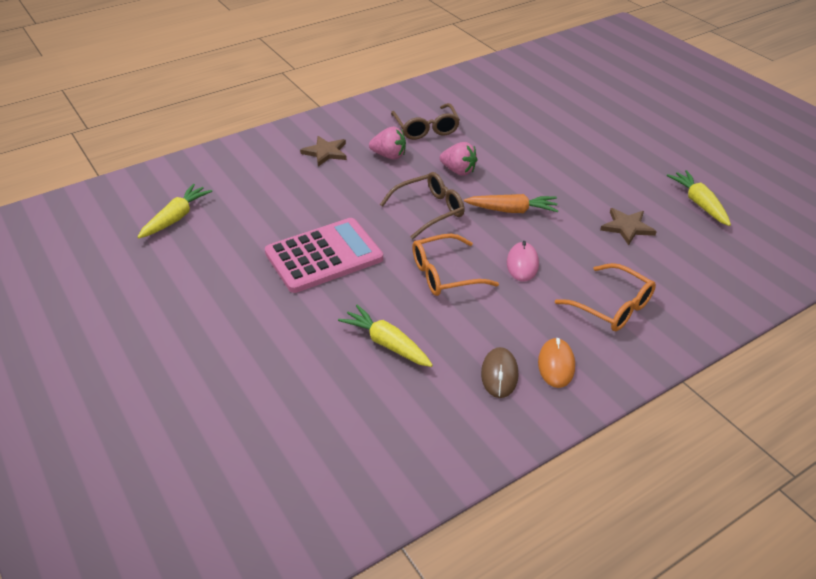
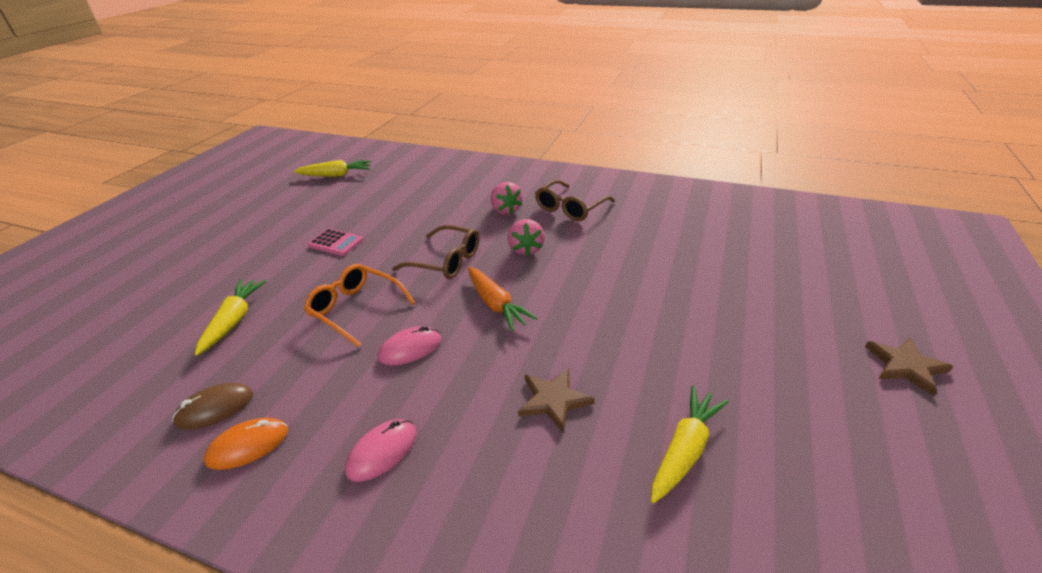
camera: 55 degrees right, 5 degrees down
pink calculator [265,218,383,293] -> pink calculator [308,228,363,256], size x0.49
brown star [300,136,347,166] -> brown star moved to [865,337,953,396]
orange glasses [555,263,656,331] -> pink mouse [345,419,416,482]

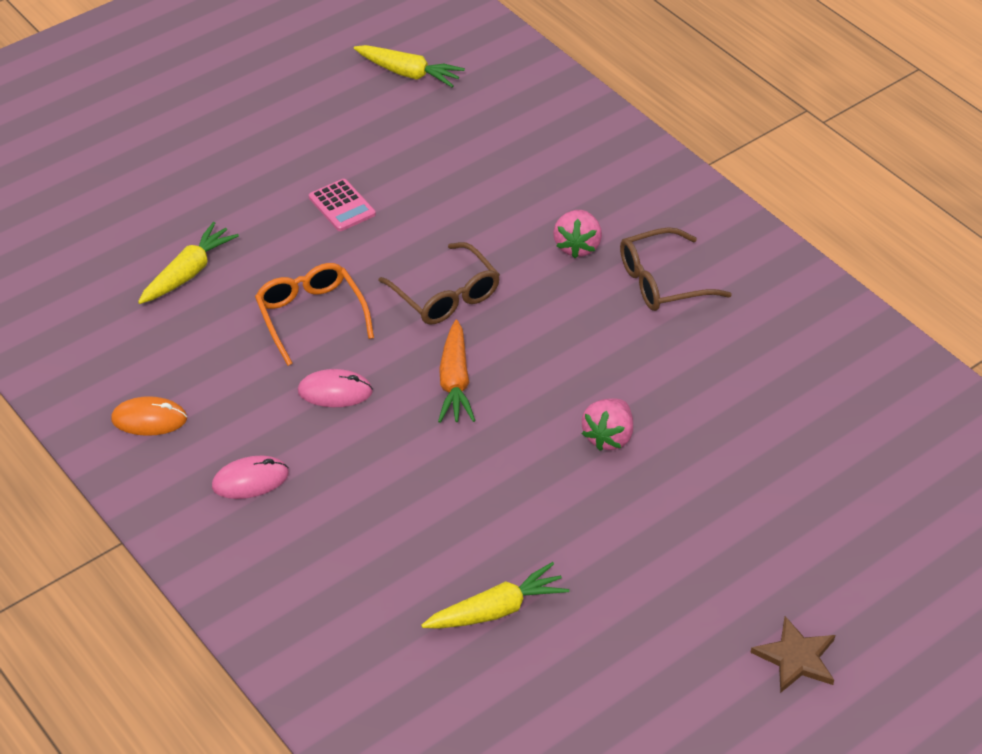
camera: 30 degrees right, 10 degrees up
brown mouse [172,383,253,429] -> none
pink strawberry [507,219,545,256] -> pink strawberry moved to [582,398,633,451]
brown star [518,368,595,432] -> none

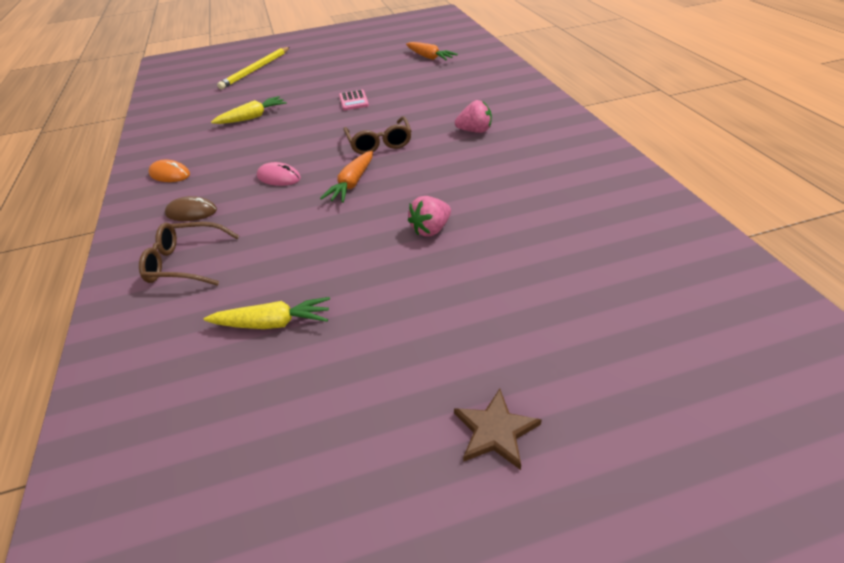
camera: 25 degrees right, 5 degrees down
pink mouse [212,456,289,499] -> brown mouse [165,196,217,221]
orange glasses [255,263,374,366] -> none
yellow carrot [354,45,465,88] -> orange carrot [406,42,458,61]
pink strawberry [553,210,602,258] -> pink strawberry turned 120 degrees counterclockwise [455,100,492,133]
brown glasses [620,227,732,311] -> brown glasses moved to [139,222,239,286]
none -> yellow pencil [217,47,290,89]

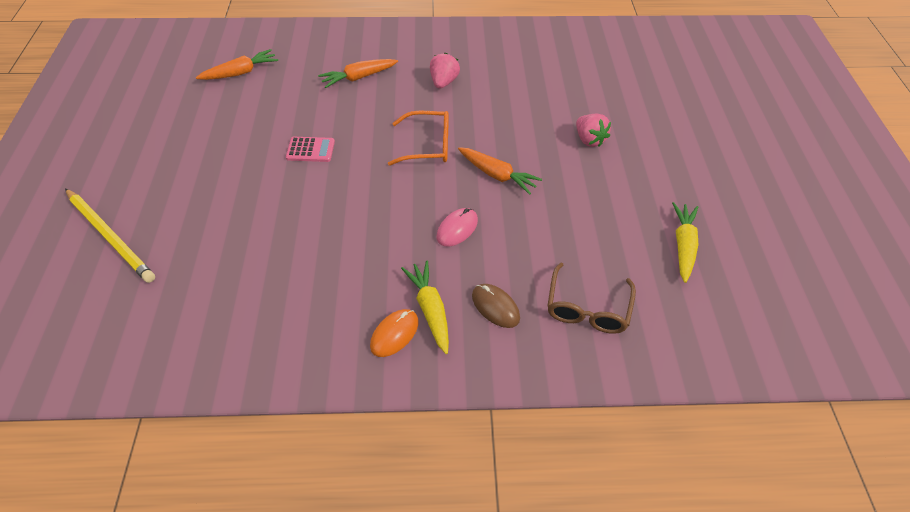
camera: 80 degrees left, 10 degrees up
brown mouse [165,196,217,221] -> brown mouse turned 60 degrees counterclockwise [472,284,520,328]
yellow carrot [211,96,287,124] -> yellow carrot moved to [401,261,449,354]
brown glasses [343,116,412,154] -> orange glasses [388,111,449,166]
brown star [454,389,542,470] -> none
none -> orange carrot [318,59,398,88]

